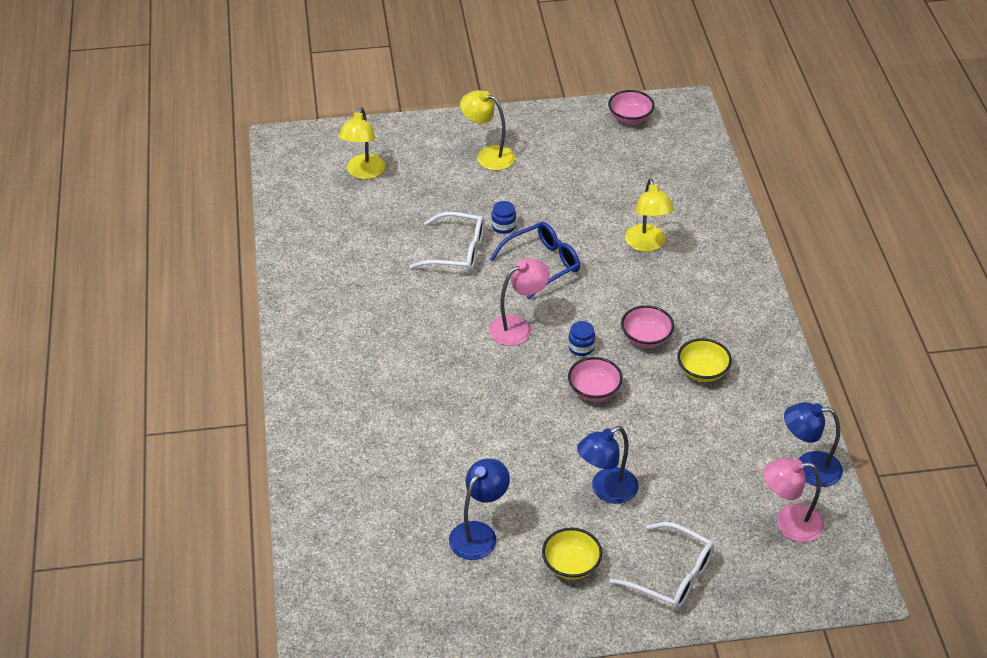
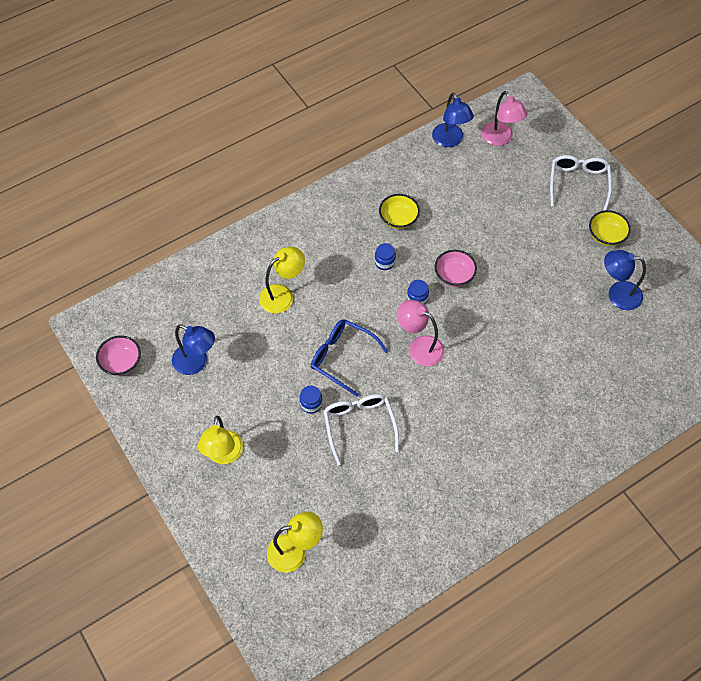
camera: 115 degrees left, 15 degrees up
blue lamp [577,426,638,504] -> blue lamp moved to [172,324,215,375]
pink bowl [621,305,674,348] -> blue jar [375,243,396,270]

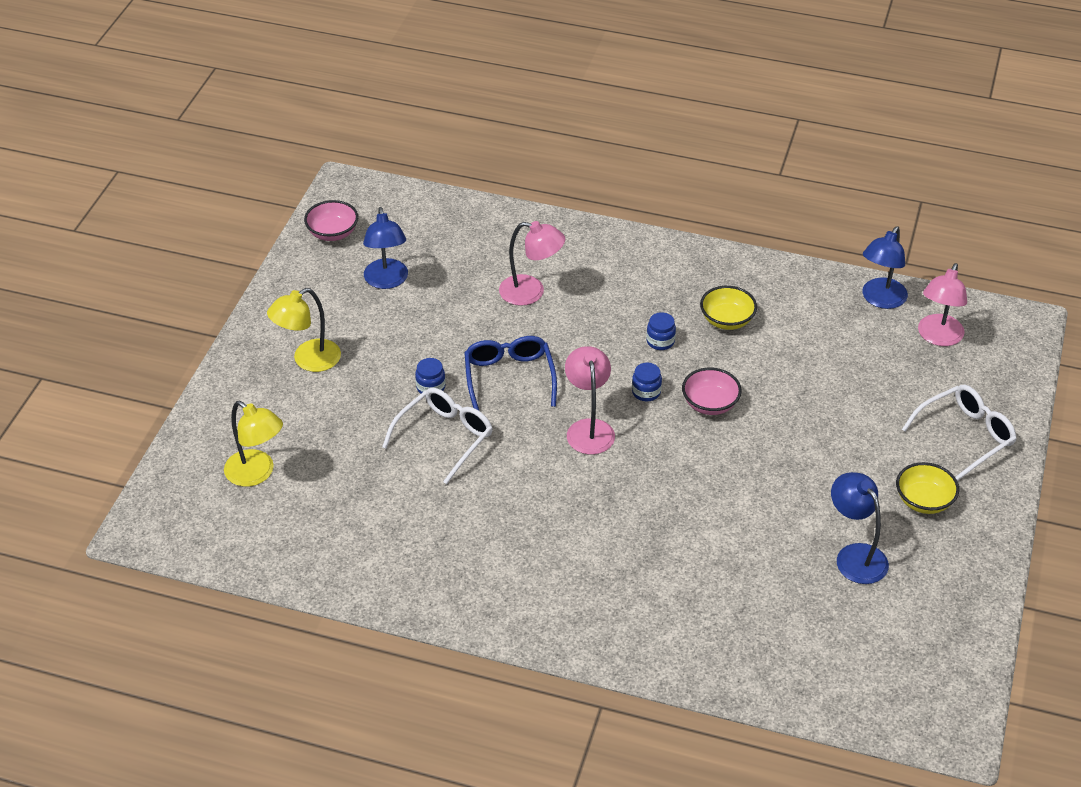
camera: 50 degrees right, 15 degrees down
yellow lamp [259,247,305,314] -> pink lamp [499,221,565,306]

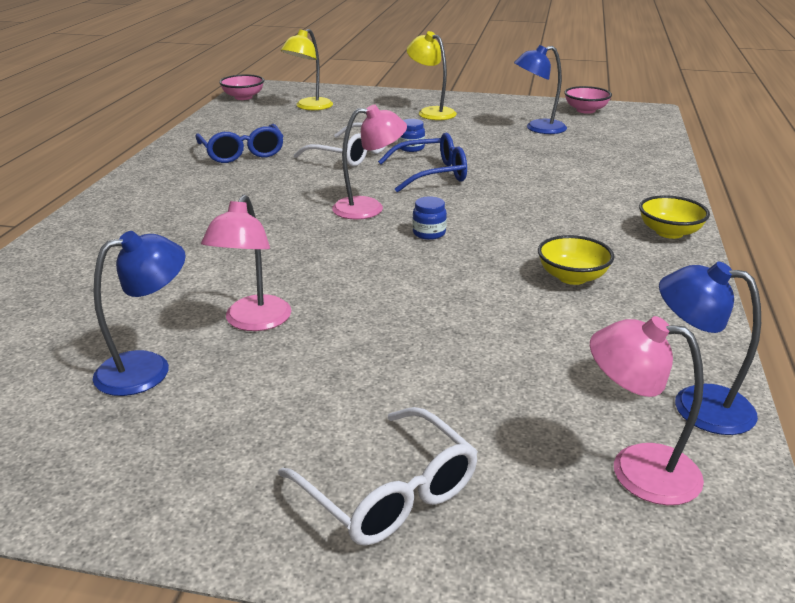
camera: 85 degrees right, 15 degrees down
pink lamp [499,221,565,306] -> pink lamp moved to [201,195,291,331]
blue jar [647,312,676,350] -> none
pink bowl [682,368,742,415] -> pink bowl moved to [219,74,264,100]
yellow bowl [896,462,959,514] -> yellow bowl moved to [639,195,710,239]
none -> blue glasses [195,124,284,163]

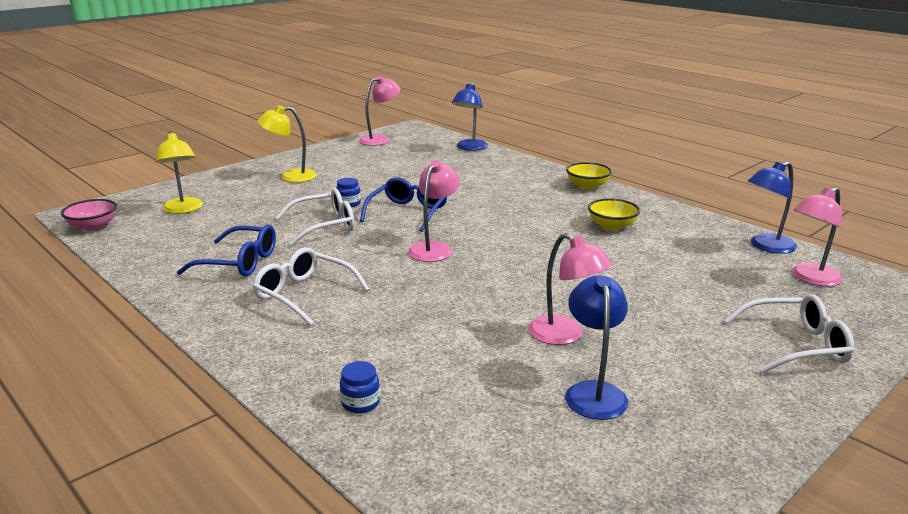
camera: 55 degrees left, 5 degrees down
blue jar [413,197,447,240] -> blue jar moved to [340,361,380,413]
blue lamp [514,45,567,134] -> blue lamp moved to [452,83,488,151]
pink bowl [564,86,612,114] -> pink lamp [359,75,400,146]
none -> white glasses [252,247,369,326]

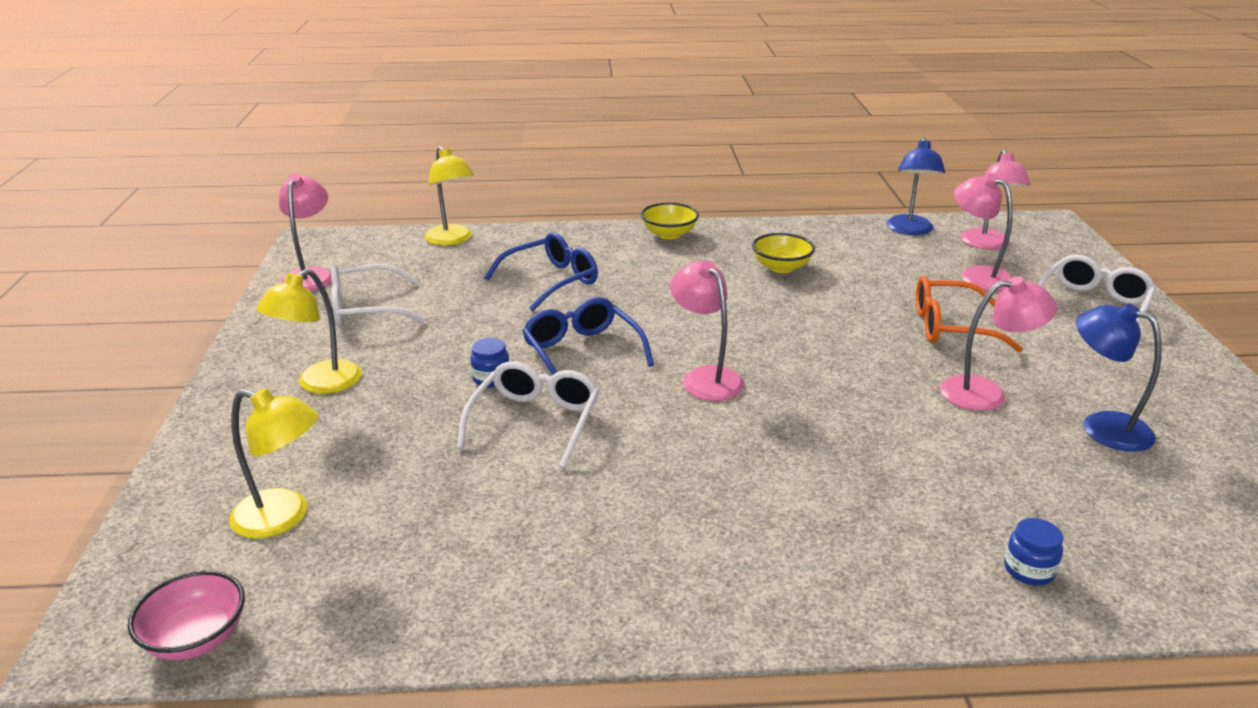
camera: 50 degrees left, 5 degrees up
blue glasses [177,225,276,277] -> blue glasses moved to [484,232,598,311]
white glasses [252,247,369,326] -> white glasses moved to [331,264,425,327]
blue lamp [452,83,488,151] -> yellow lamp [425,146,474,246]
none -> orange glasses [916,276,1023,352]
none -> pink lamp [954,174,1013,291]

